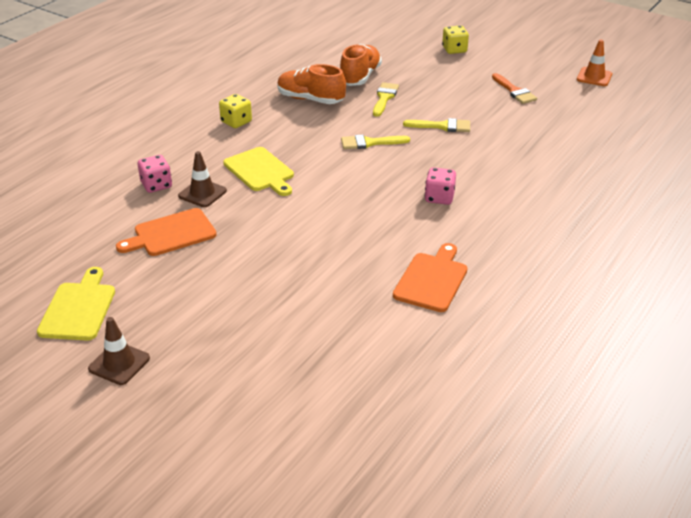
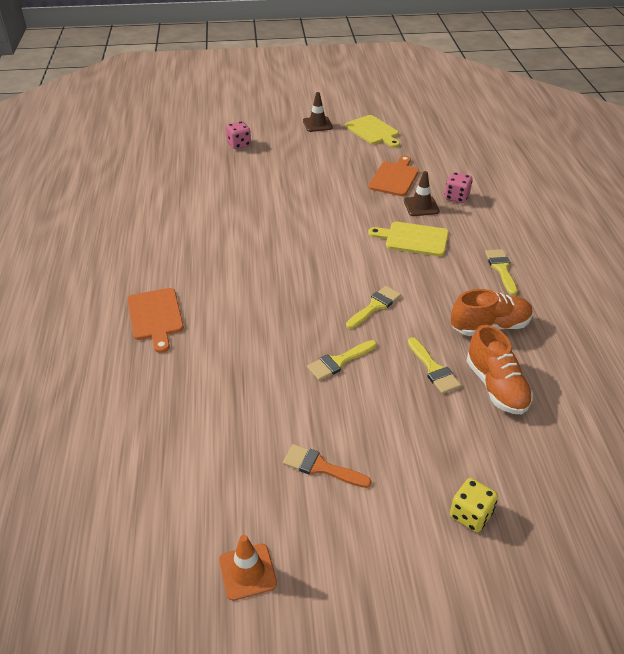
camera: 140 degrees right, 5 degrees up
yellow dice [219,94,252,128] -> yellow brush [485,249,518,295]
orange cutting board [393,243,467,312] -> orange cutting board moved to [127,288,184,353]
pink dice [425,167,456,205] -> pink dice moved to [226,121,251,149]

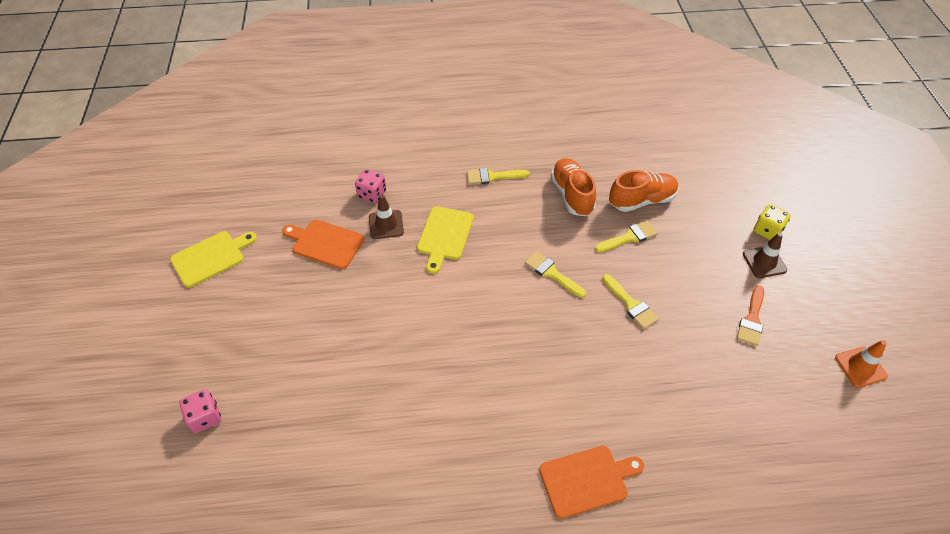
camera: 90 degrees left, 10 degrees up
brown traffic cone [303,92,333,132] -> brown traffic cone moved to [743,232,787,278]

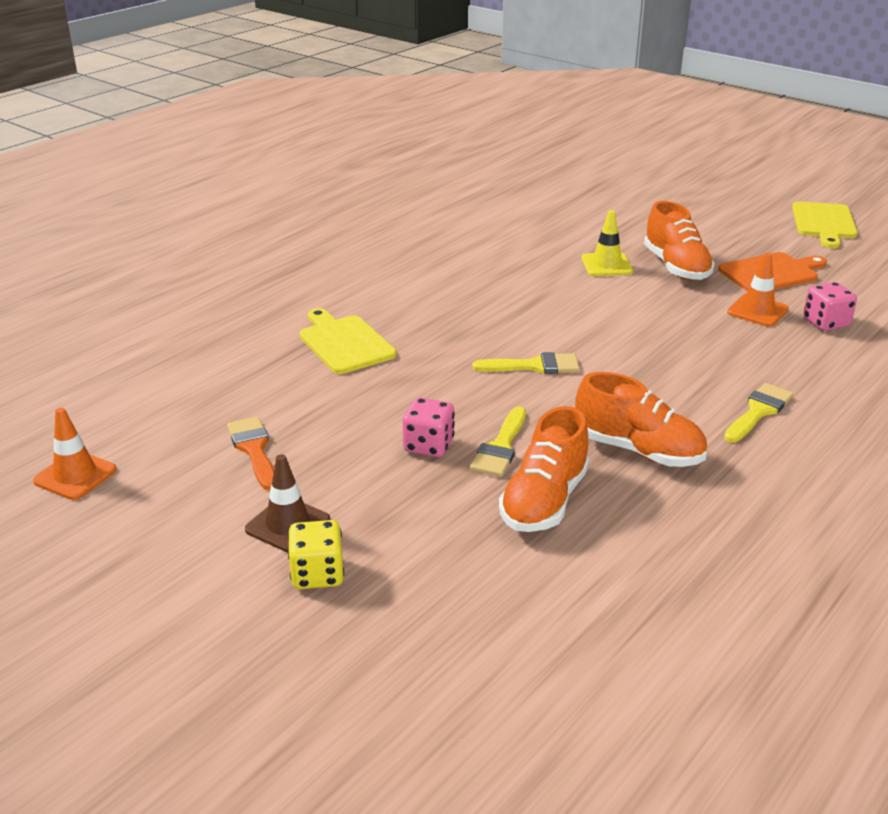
camera: 135 degrees right, 20 degrees down
pink dice [179,389,221,433] -> pink dice moved to [403,398,455,457]
brown traffic cone [369,194,404,239] -> orange traffic cone [727,253,789,327]
yellow cutting board [417,206,473,274] -> yellow cutting board moved to [300,308,397,374]
orange cutting board [539,446,644,519] -> none
yellow brush [602,274,659,329] -> none
none -> yellow traffic cone [581,210,633,276]
none -> orange shoe [644,201,715,281]

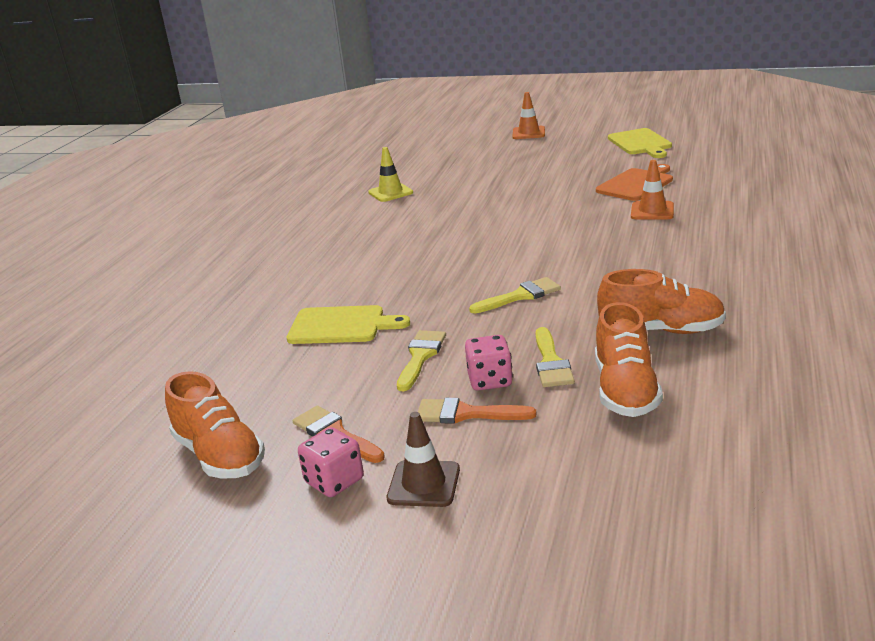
camera: 20 degrees left, 5 degrees down
orange traffic cone [33,408,117,500] -> orange traffic cone moved to [513,92,545,139]
yellow dice [288,520,344,589] -> none
yellow cutting board [300,308,397,374] -> yellow cutting board turned 150 degrees clockwise [286,305,410,344]
yellow traffic cone [581,210,633,276] -> yellow traffic cone moved to [368,147,413,202]
orange shoe [644,201,715,281] -> orange shoe moved to [165,371,265,478]
yellow brush [724,383,793,442] -> yellow brush moved to [397,330,446,391]
pink dice [803,282,857,331] -> pink dice moved to [298,427,364,497]
none -> orange brush [418,398,536,424]

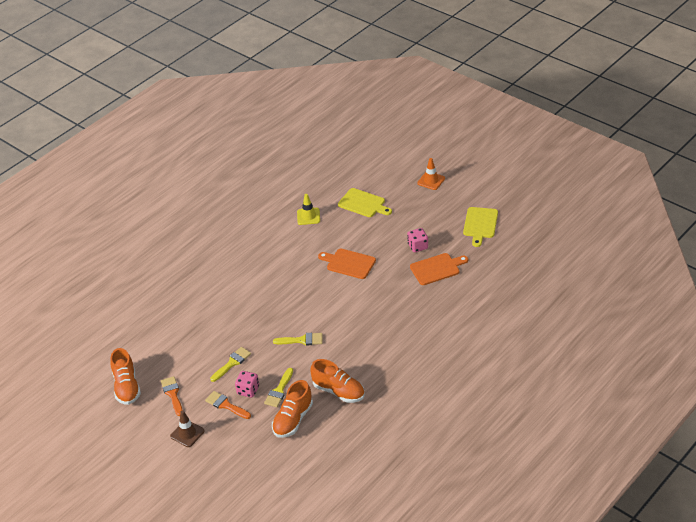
camera: 25 degrees right, 15 degrees up
yellow cutting board [286,305,410,344] -> yellow cutting board moved to [338,188,392,217]
pink dice [298,427,364,497] -> pink dice moved to [407,228,428,252]
orange traffic cone [631,160,674,219] -> none
none -> orange cutting board [318,249,376,279]

